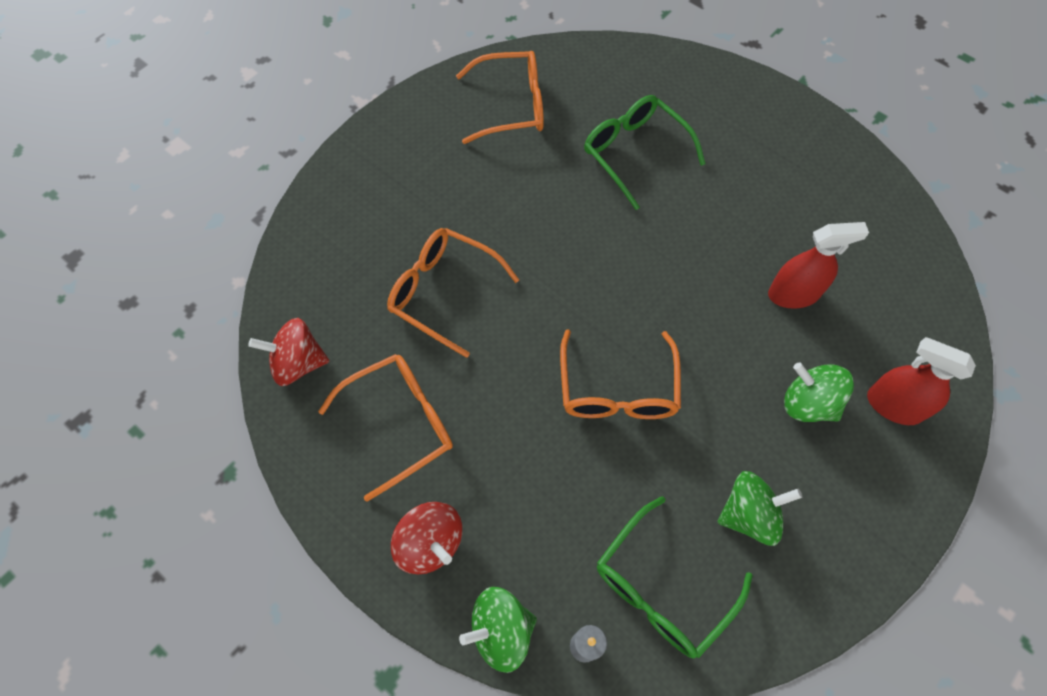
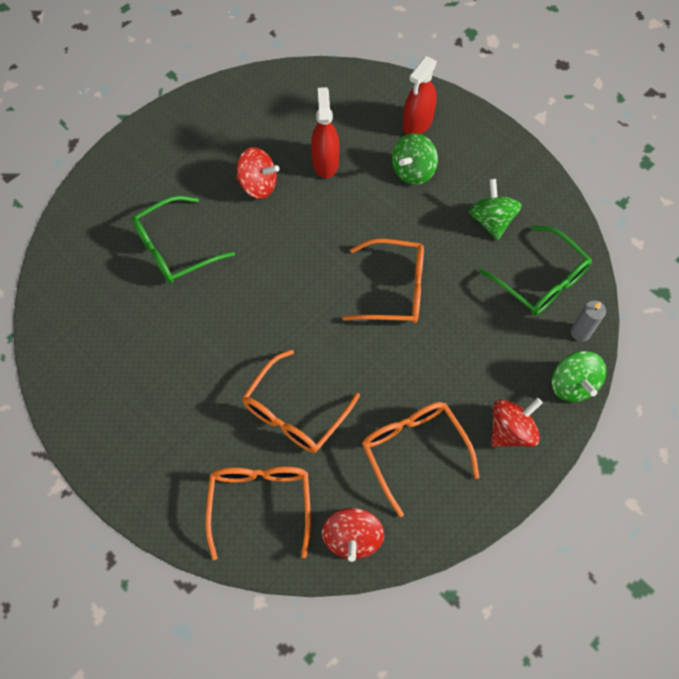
camera: 85 degrees left, 0 degrees up
orange glasses [456,51,544,144] -> orange glasses moved to [205,467,311,560]
none -> red spinning top [236,147,279,199]

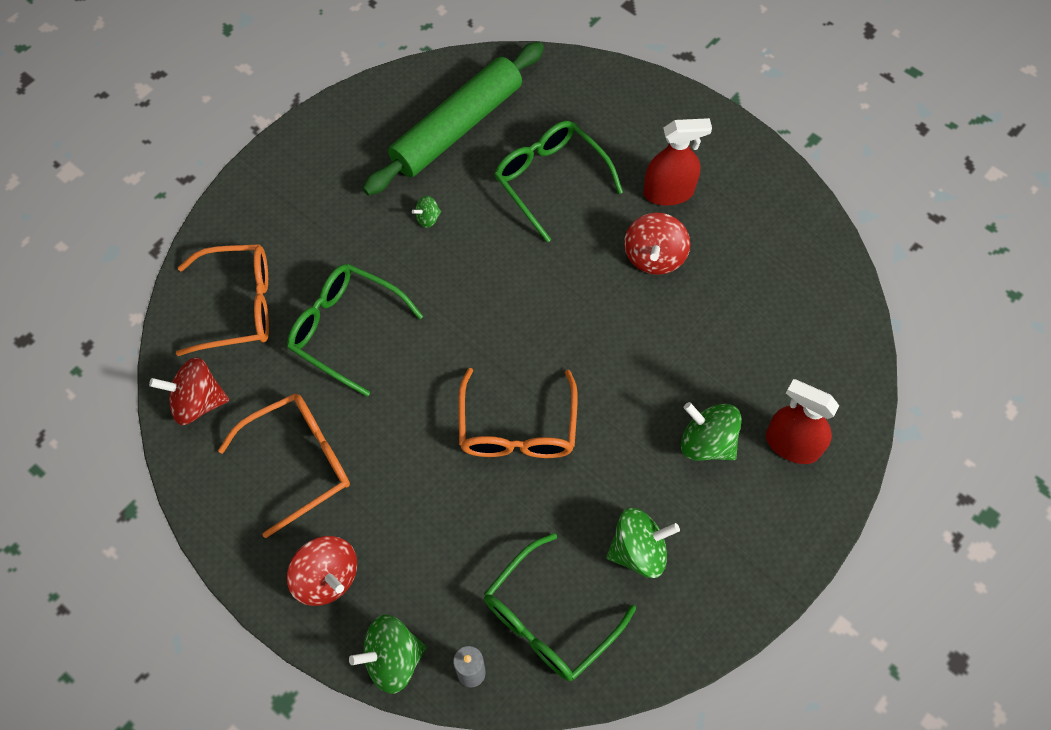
camera: 85 degrees right, 0 degrees up
orange glasses [242,350,360,453] -> green glasses [287,264,423,397]
red spray bottle [311,87,339,178] -> red spray bottle moved to [644,118,712,206]
none -> green rolling pin [362,42,544,196]
none -> green spinning top [412,196,441,228]

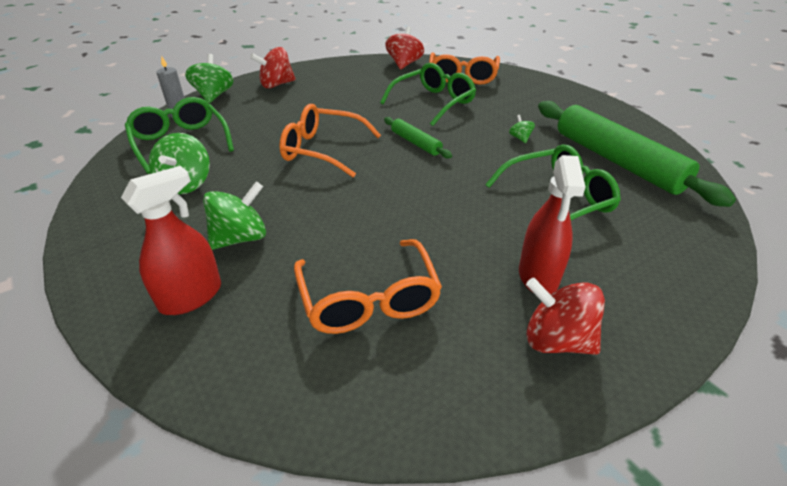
camera: 105 degrees right, 25 degrees down
orange glasses [218,393,350,538] -> orange glasses moved to [294,239,442,334]
red spinning top [624,213,690,275] -> red spinning top moved to [526,278,605,355]
none -> green rolling pin [384,117,452,159]

